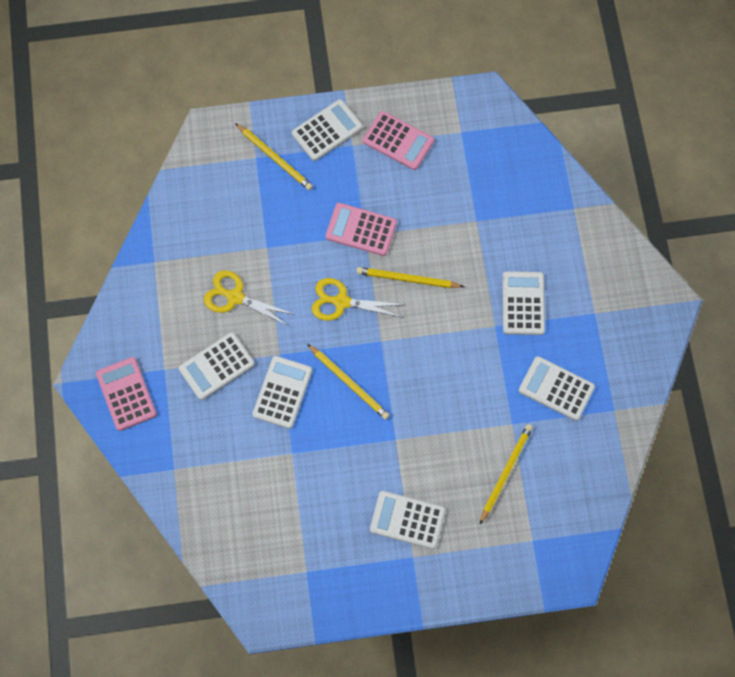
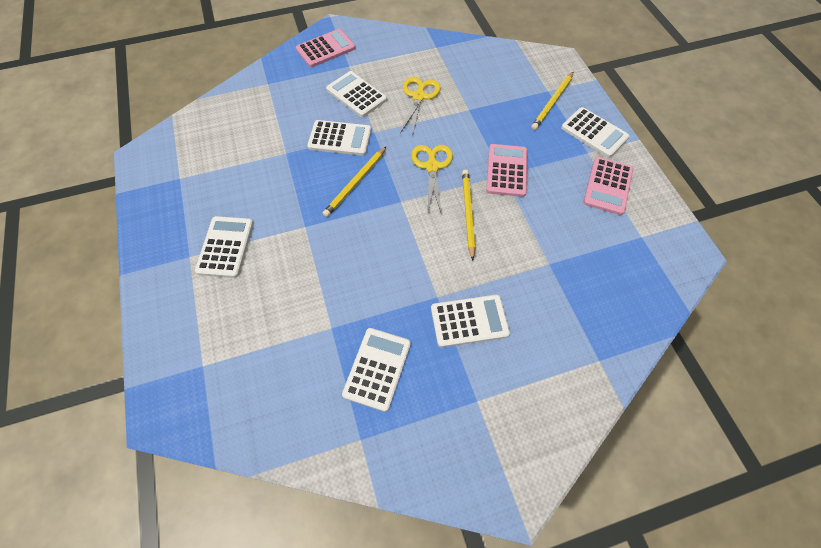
camera: 80 degrees right, 10 degrees down
yellow pencil [480,424,533,524] -> none

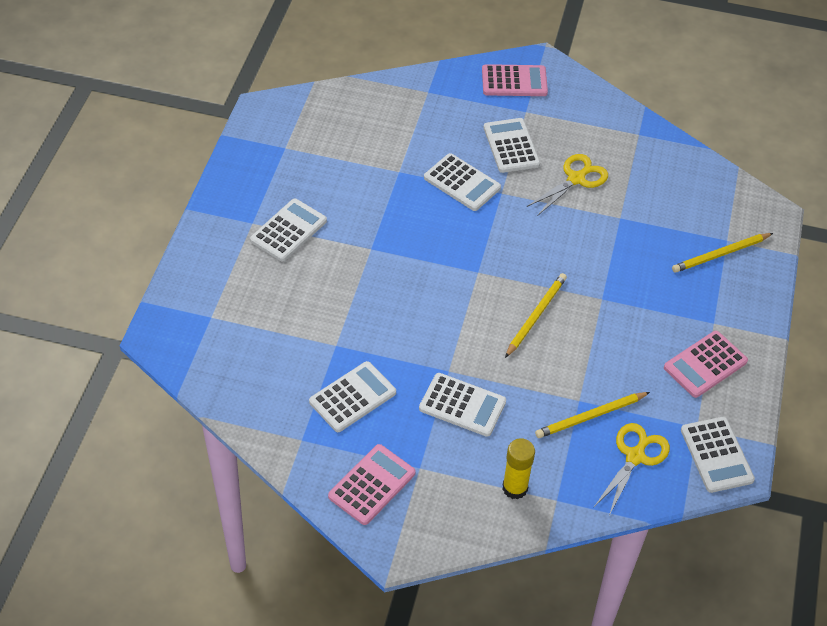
camera: 30 degrees right, 10 degrees down
yellow pencil [323,146,387,217] -> yellow pencil moved to [535,392,650,438]
yellow scissors [411,145,453,212] -> yellow scissors moved to [594,423,670,515]
pink calculator [486,144,527,197] -> pink calculator moved to [328,444,416,525]
white calculator [561,107,630,158] -> white calculator moved to [681,417,755,493]
none -> yellow glue stick [502,438,535,499]

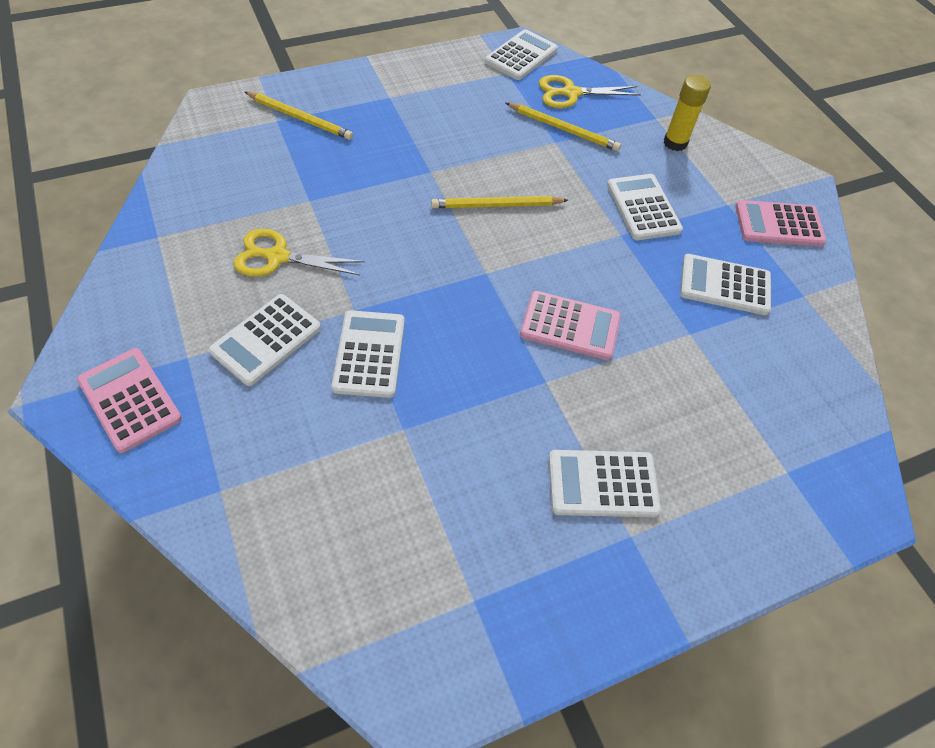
camera: 130 degrees left, 5 degrees up
pink calculator [664,331,748,398] -> pink calculator moved to [520,291,621,360]

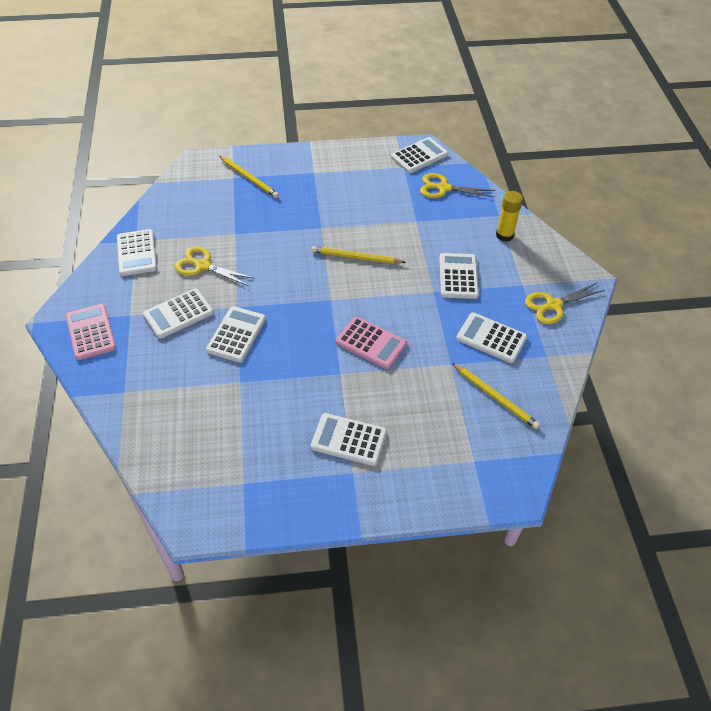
camera: 20 degrees right, 5 degrees down
yellow pencil [506,103,621,151] -> yellow pencil moved to [452,363,540,429]
pink calculator [735,200,827,246] -> yellow scissors [525,283,605,324]
none -> white calculator [117,229,157,276]

